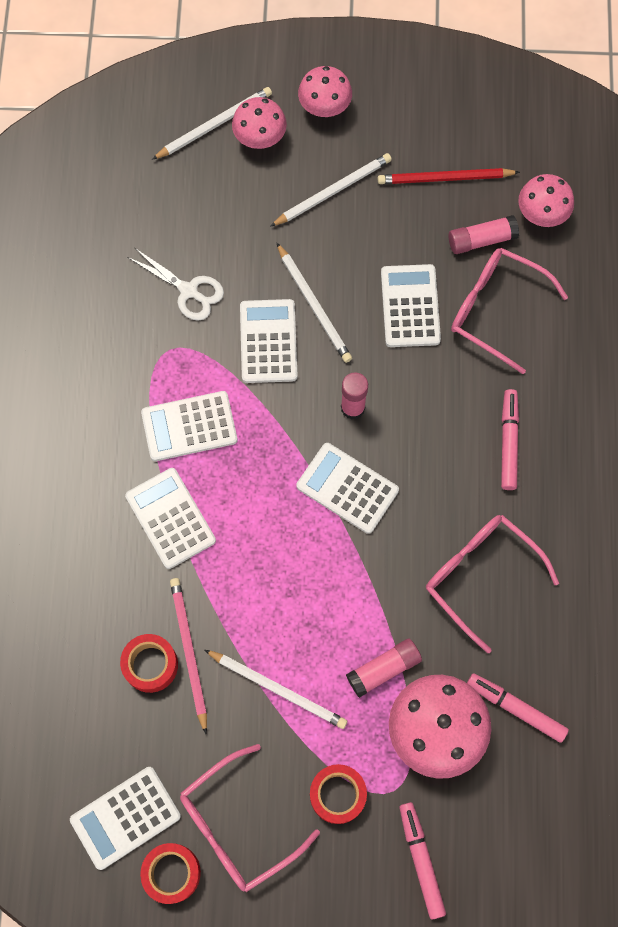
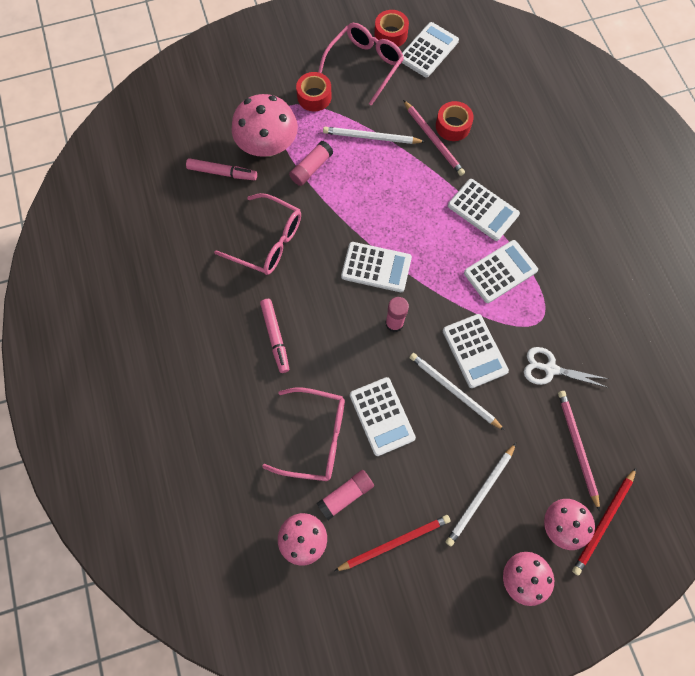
camera: 160 degrees right, 0 degrees up
white pencil [152,87,272,160] -> red pencil [572,468,636,576]
pink marker [399,802,446,919] -> none
none -> pink pencil [558,391,600,511]

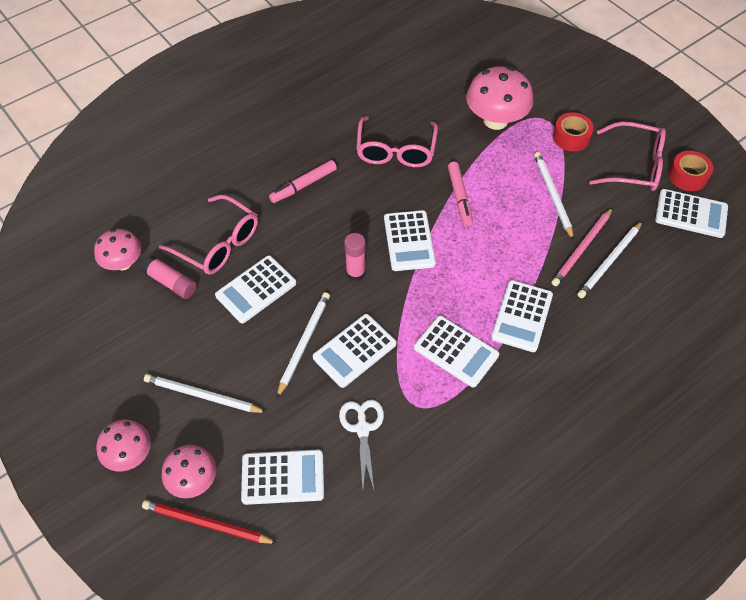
camera: 70 degrees right, 15 degrees down
pink marker [186,158,257,180] -> pink marker moved to [448,162,473,227]
pink glasses [262,388,345,481] -> pink glasses turned 45 degrees counterclockwise [159,195,258,275]
pink glue stick [289,141,333,186] -> none
red pencil [335,515,450,571] -> none
red tape [436,101,474,141] -> white pencil [577,221,643,298]
pink pencil [558,391,600,511] -> white calculator [241,449,324,505]

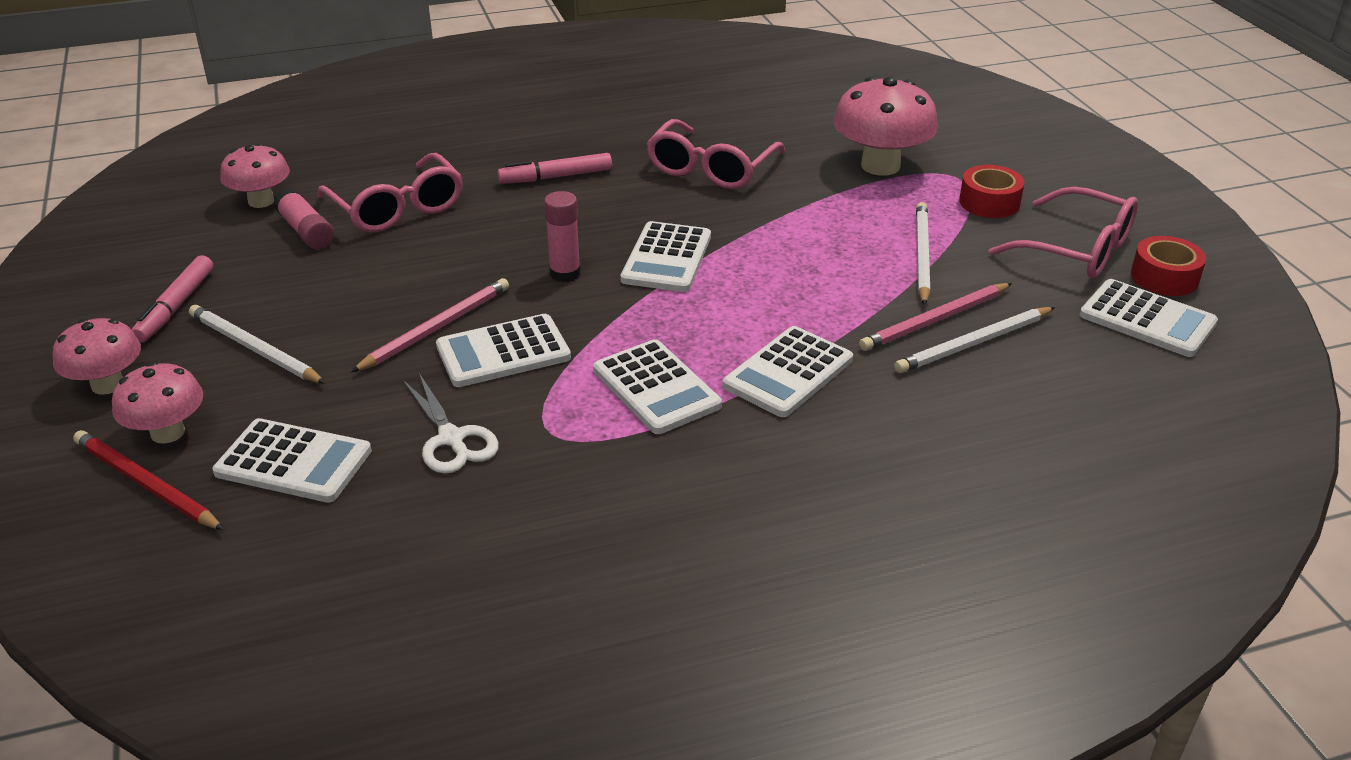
camera: 20 degrees right, 20 degrees down
white calculator [215,255,296,323] -> none
white pencil [277,292,330,398] -> pink pencil [351,278,509,372]
white scissors [339,400,384,490] -> white scissors turned 135 degrees clockwise [403,373,499,474]
pink marker [448,162,473,227] -> pink marker moved to [132,255,213,343]

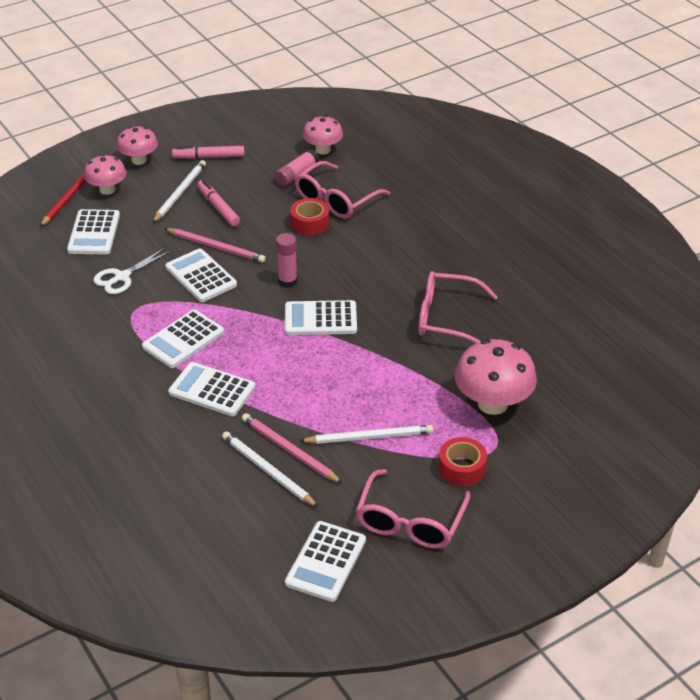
camera: 75 degrees right, 5 degrees up
pink marker [497,153,612,184] -> pink marker moved to [197,180,240,226]
red tape [1131,236,1206,296] -> red tape moved to [290,198,329,235]

